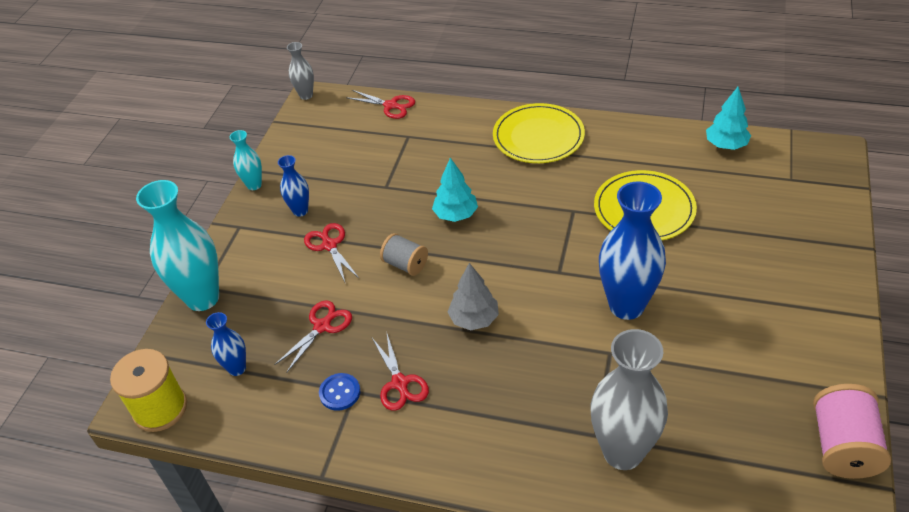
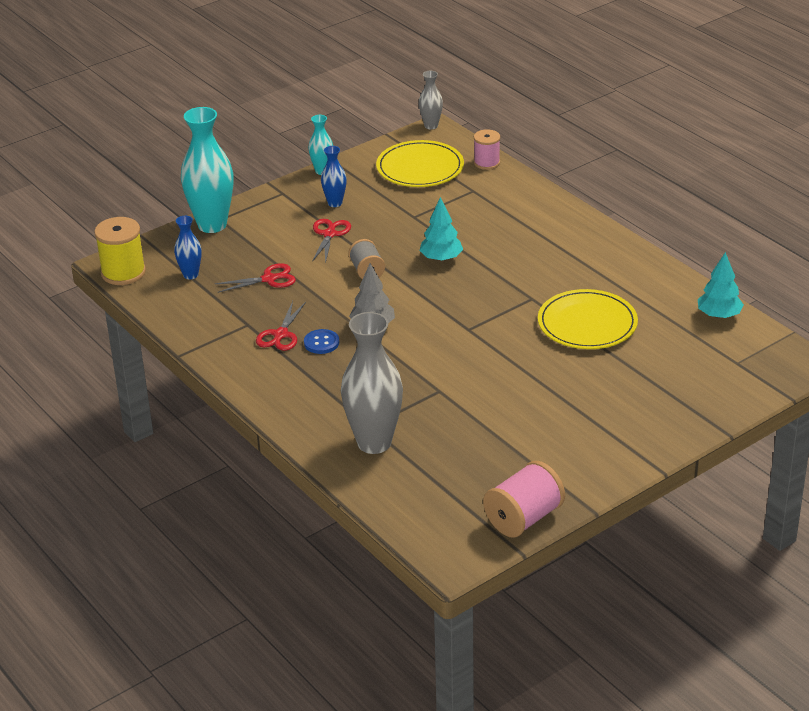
camera: 35 degrees right, 10 degrees down
blue button [319,373,360,411] -> blue button moved to [304,329,339,354]
red scissors [346,90,415,119] -> pink spool [474,129,500,170]
yellow plate [493,103,585,163] -> yellow plate moved to [376,140,464,187]
blue vase [599,182,666,320] -> none

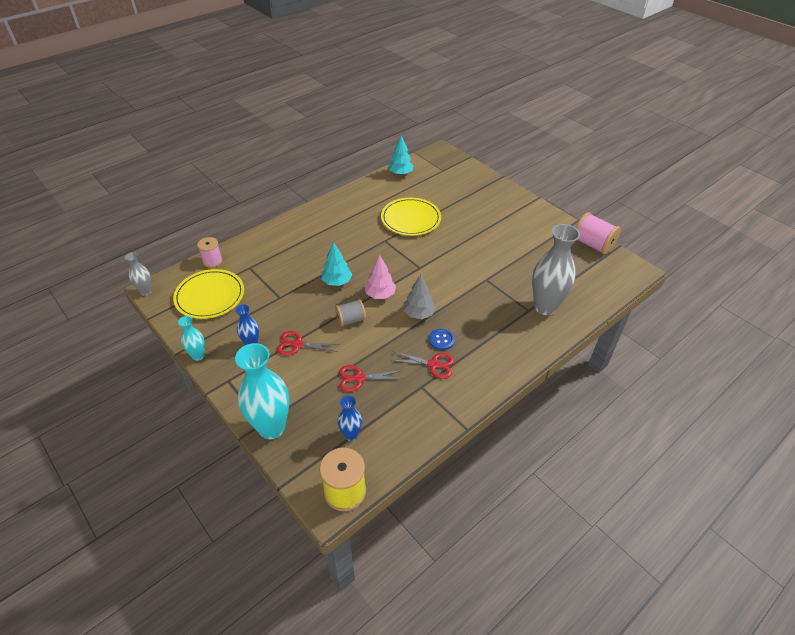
camera: 95 degrees left, 10 degrees up
red scissors [215,263,296,293] -> red scissors turned 75 degrees counterclockwise [339,365,403,392]
none -> pink tree [364,255,396,299]

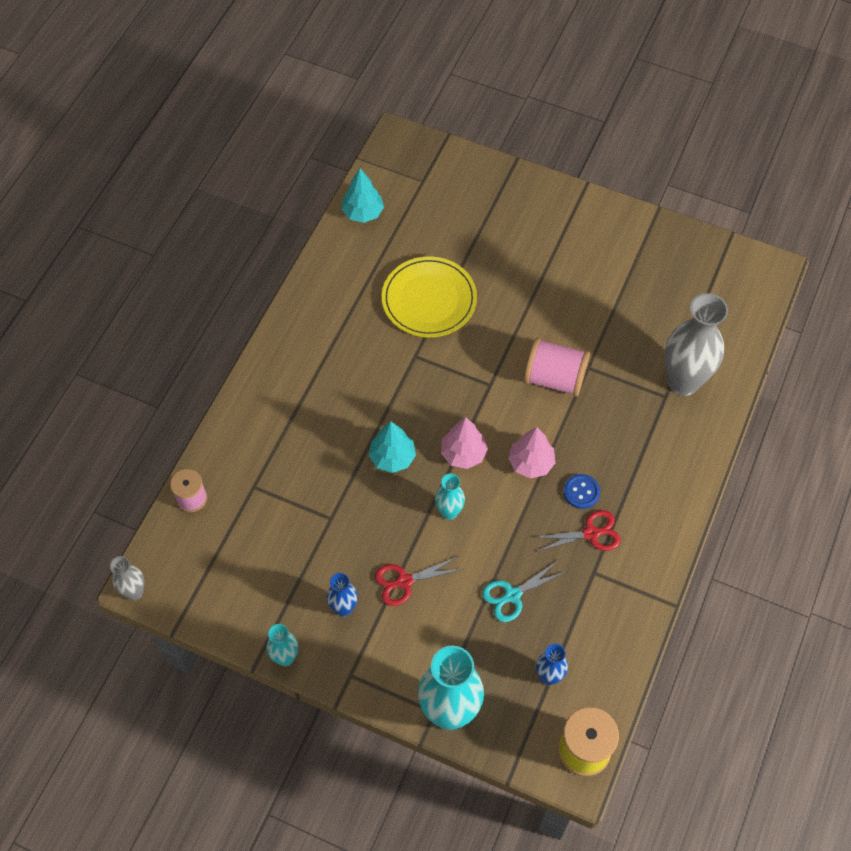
camera: 25 degrees left, 15 degrees up
yellow plate [173,269,244,319] -> none
grey spool [335,299,366,327] -> turquoise vase [435,474,465,520]
red scissors [339,365,403,392] -> turquoise scissors [482,560,568,622]
grey tree [403,275,436,319] -> pink tree [508,427,556,479]
pink spool [575,212,621,255] -> pink spool moved to [524,338,590,397]

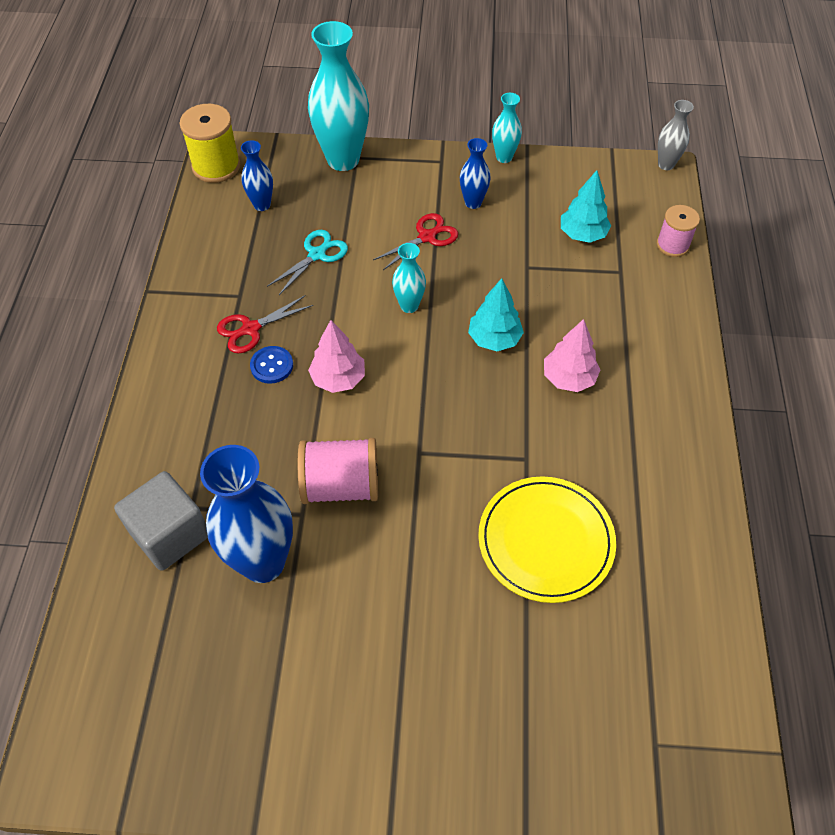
camera: 160 degrees right, 5 degrees down
turquoise tree [341,168,384,223] -> turquoise tree moved to [561,170,611,243]
pink tree [441,417,488,469] -> pink tree moved to [544,319,600,392]
grey vase [664,293,728,396] -> grey cube [114,471,208,571]
none -> blue vase [200,445,293,583]

